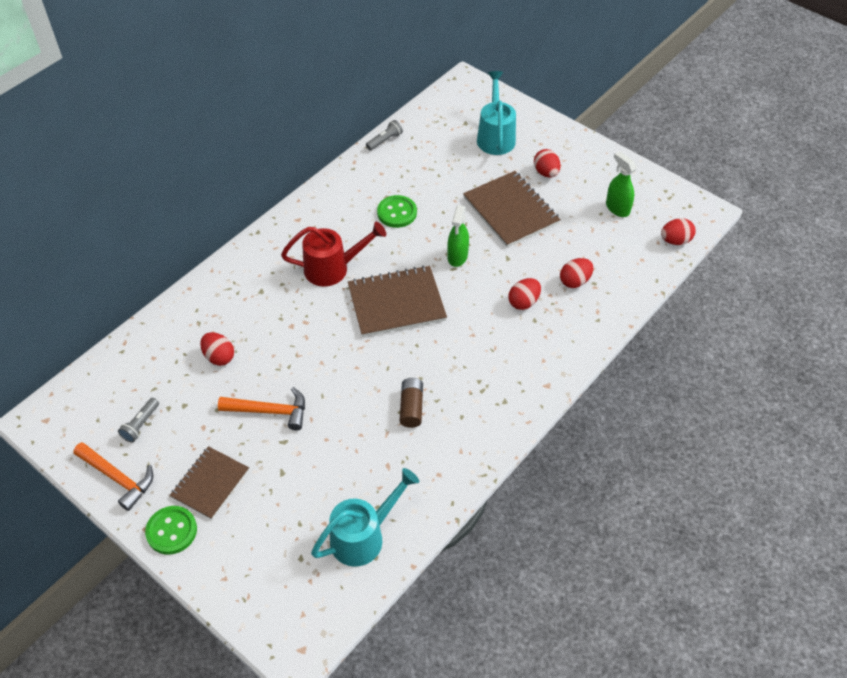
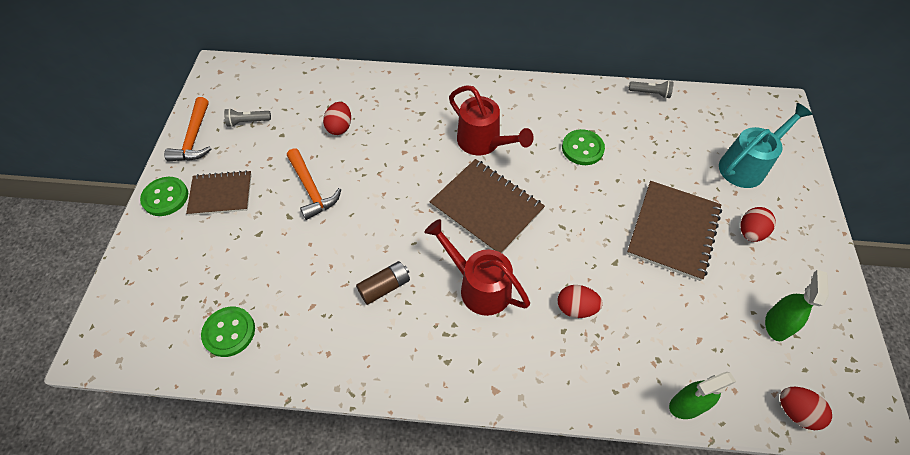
camera: 55 degrees right, 5 degrees up
turquoise watering can [311,468,419,567] -> green button [201,306,255,357]
green spray bottle [447,205,469,267] -> green spray bottle moved to [669,372,736,419]
red egg [560,258,594,288] -> none
none -> red watering can [424,219,530,316]

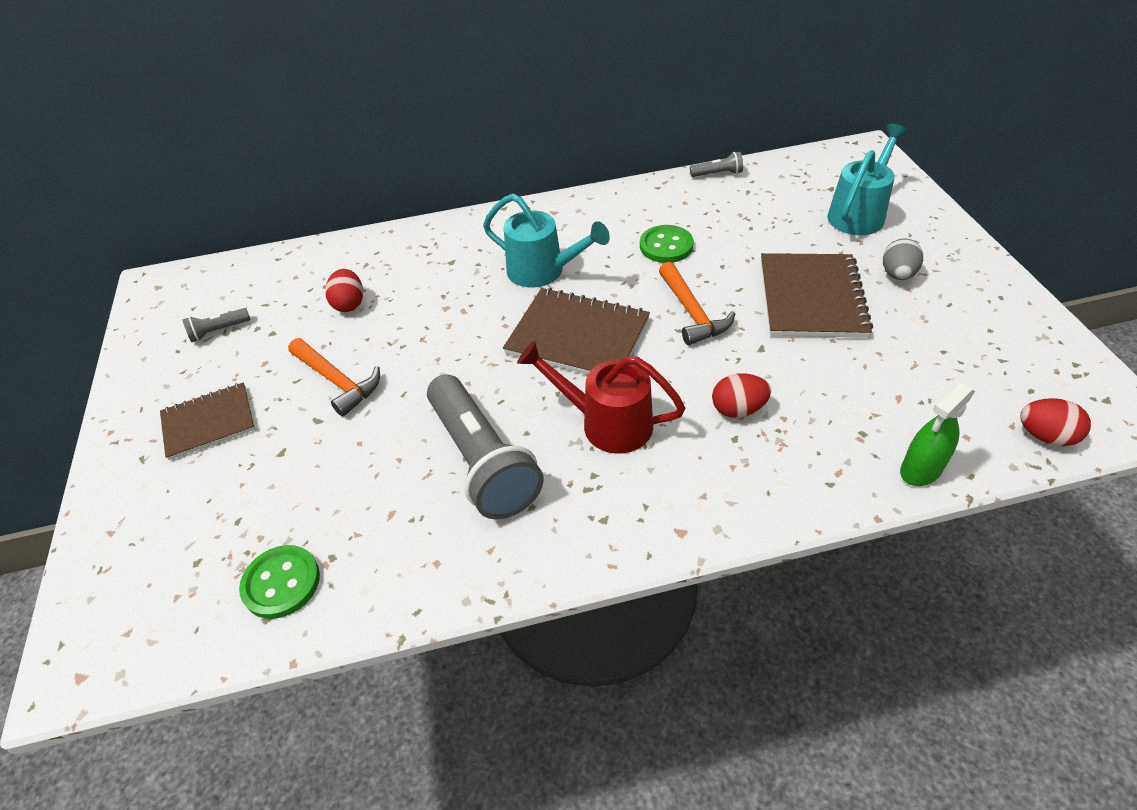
camera: 15 degrees left, 10 degrees down
green button [140,177,188,216] -> none
orange hammer [164,97,211,161] -> orange hammer moved to [659,262,735,345]
brown battery [356,261,410,305] -> grey flashlight [427,374,544,519]
red watering can [449,85,534,155] -> turquoise watering can [483,194,610,288]
red egg [740,207,776,242] -> grey egg [883,238,923,280]
green spray bottle [765,270,829,341] -> none

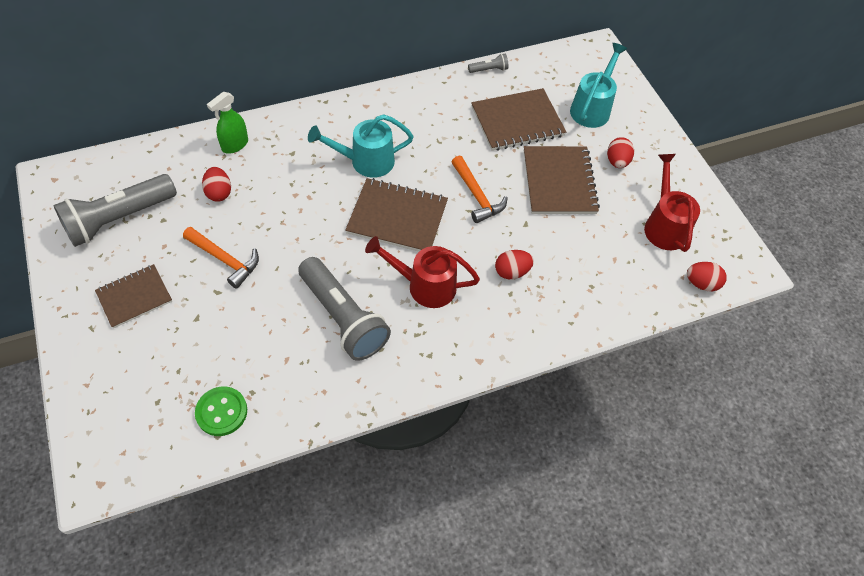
camera: 15 degrees left, 10 degrees up
grey flashlight [182,308,251,342] -> grey flashlight [53,174,177,247], size x2.39
turquoise watering can [483,194,610,288] -> turquoise watering can turned 150 degrees clockwise [308,114,414,178]
green button [640,225,694,263] -> none
grey egg [883,238,923,280] -> red egg [607,137,634,168]
green spray bottle [900,383,975,486] -> green spray bottle moved to [207,91,248,154]
none -> brown notebook [471,88,566,151]
none -> red watering can [644,154,700,252]

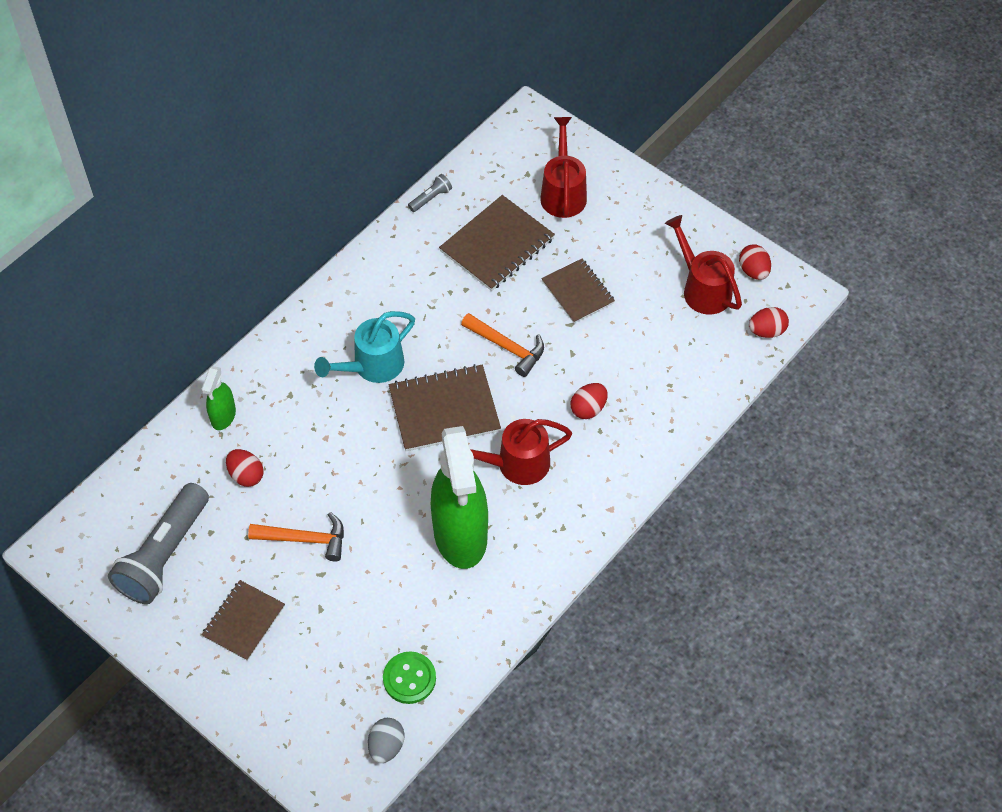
camera: 25 degrees left, 0 degrees up
grey flashlight [298,257,391,361] -> green spray bottle [430,426,488,569]
brown notebook [524,146,600,214] -> brown notebook [541,259,615,323], size x0.65
turquoise watering can [570,43,627,128] -> red watering can [540,117,587,218]
red egg [607,137,634,168] -> red egg moved to [739,245,771,280]
none -> grey egg [368,718,405,763]

